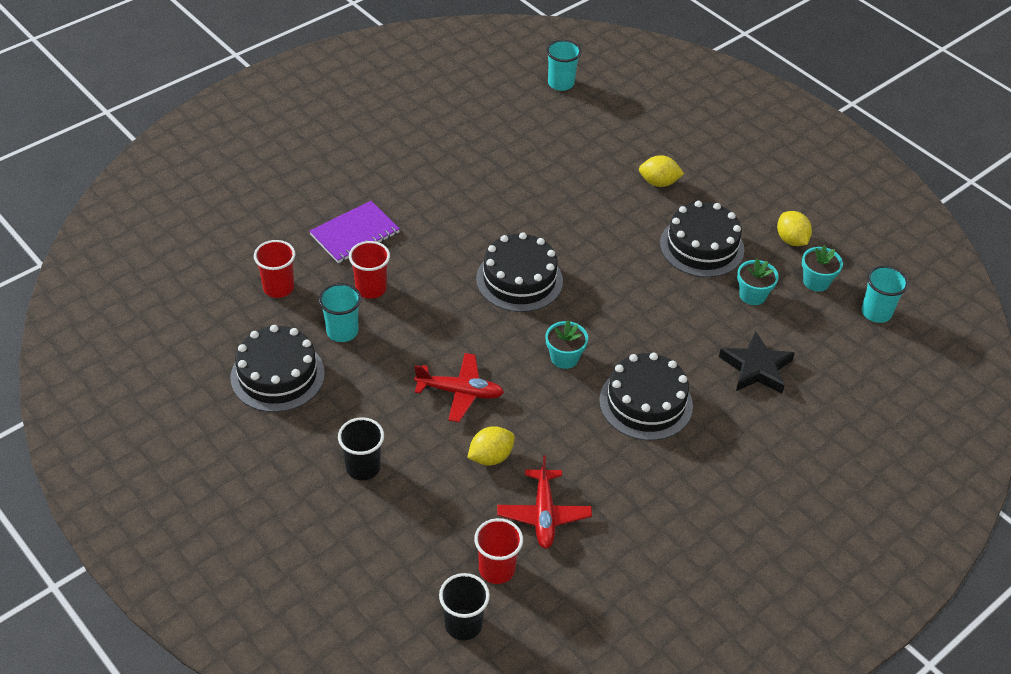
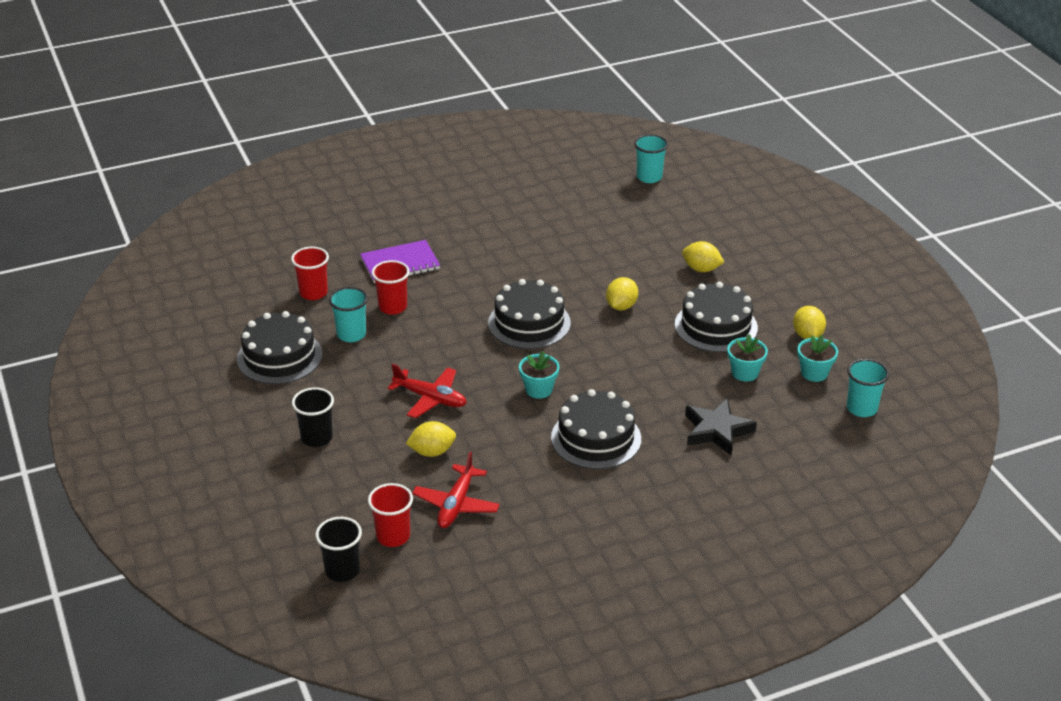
camera: 20 degrees right, 10 degrees down
none -> yellow lemon [606,277,638,311]

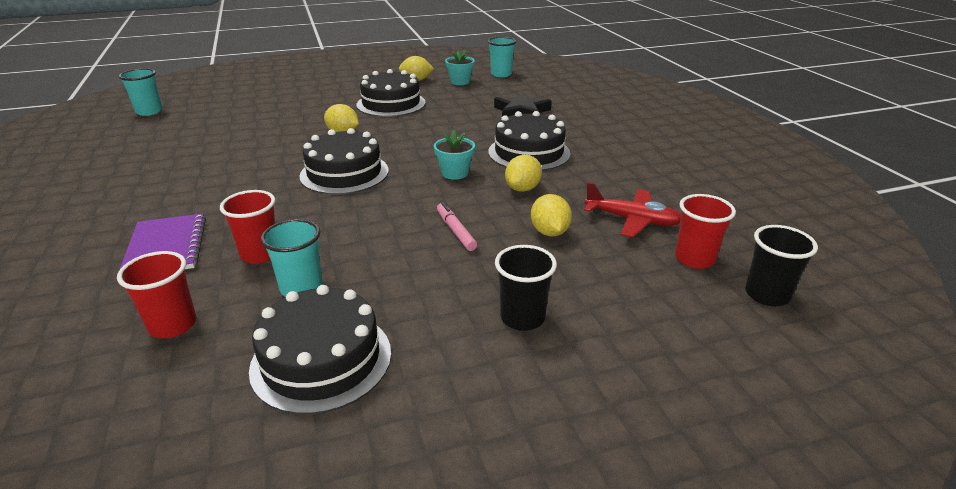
camera: 85 degrees left, 5 degrees down
red plane [387,364,466,418] -> pink marker [437,202,477,251]
yellow lemon [682,241,724,272] -> yellow lemon moved to [505,155,542,192]
turquoise flower pot [727,334,768,382] -> none

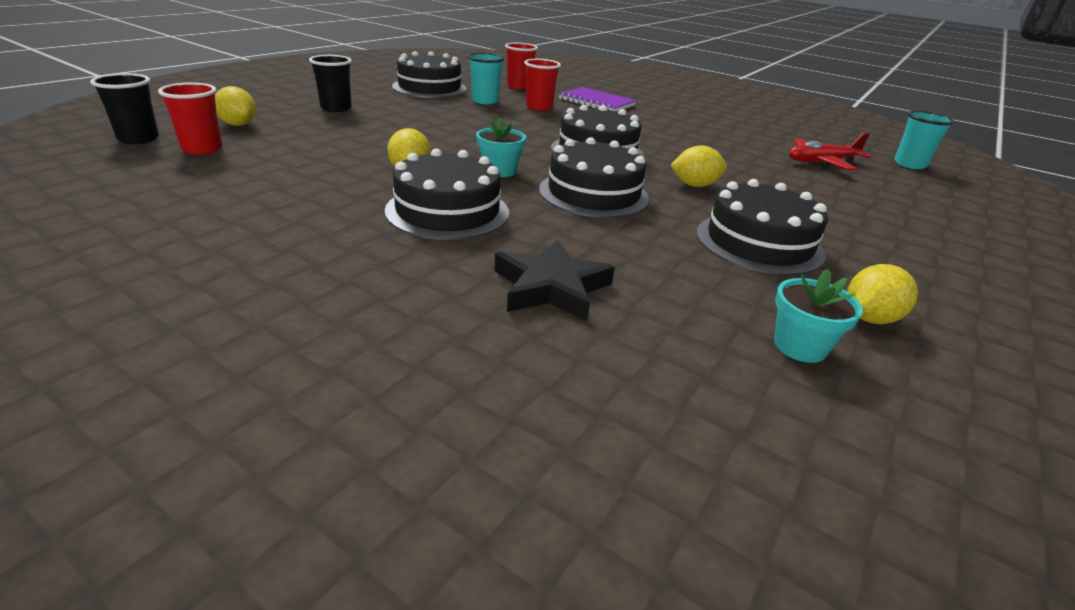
camera: 140 degrees right, 0 degrees up
pink marker [437,202,477,251] -> none
turquoise cup [488,37,516,77] -> none
yellow lemon [531,194,572,236] -> yellow lemon moved to [215,86,256,126]
red plane [584,182,681,238] -> red plane moved to [789,133,871,170]
none -> black cake [539,137,649,218]

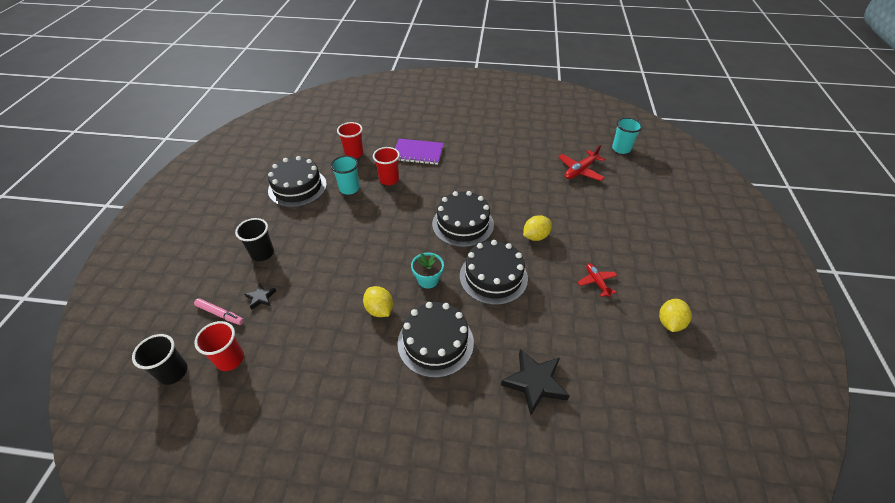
camera: 25 degrees left, 15 degrees up
yellow lemon [215,86,256,126] -> pink marker [194,298,244,325]
black cake [697,179,828,275] -> red plane [578,263,617,297]
turquoise flower pot [774,269,863,363] -> none
none -> black star [245,283,276,310]

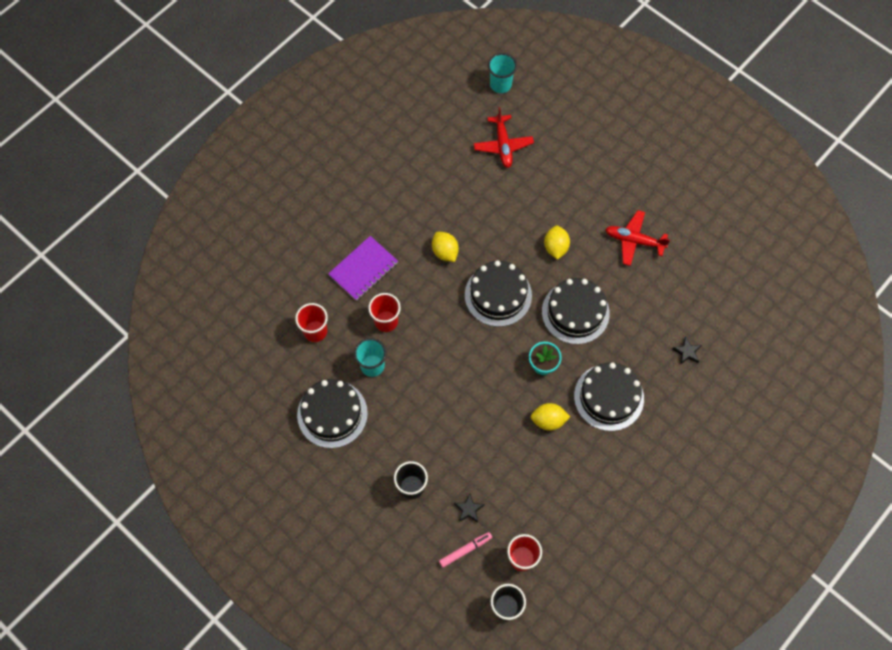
camera: 55 degrees left, 20 degrees up
black star [501,349,570,415] -> black star [672,337,701,365], size x0.52
red plane [578,263,617,297] -> red plane [605,210,670,266], size x1.54
yellow lemon [659,299,692,332] -> yellow lemon moved to [432,232,459,262]

